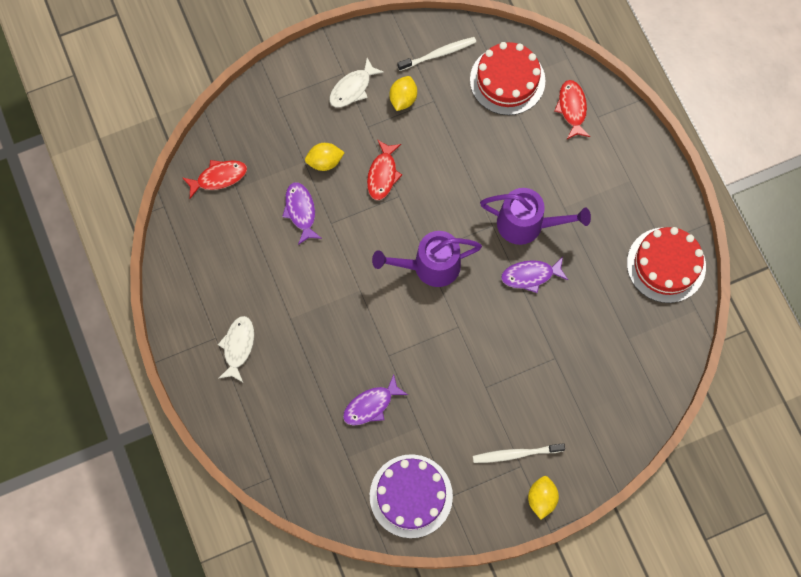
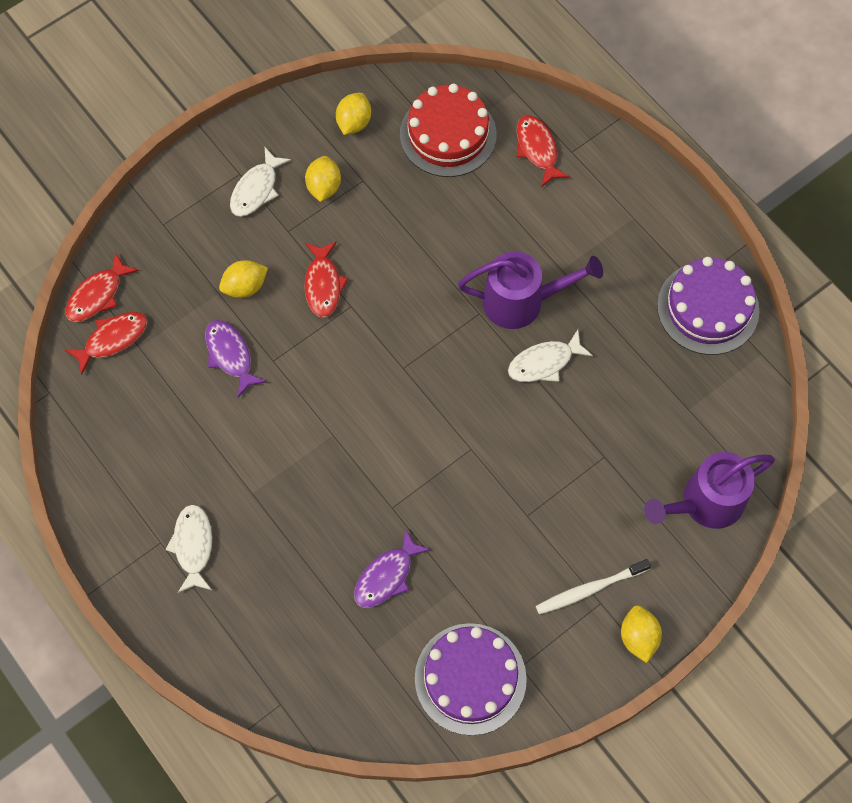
camera: 15 degrees left, 5 degrees down
purple watering can [372,231,482,287] -> purple watering can moved to [644,452,775,529]
white toothbrush [397,37,476,71] -> yellow lemon [336,93,371,135]
purple fish [501,257,568,293] -> white fish [508,330,593,382]
red cake [627,227,706,303] -> purple cake [657,257,759,355]
none -> red fish [65,252,139,322]

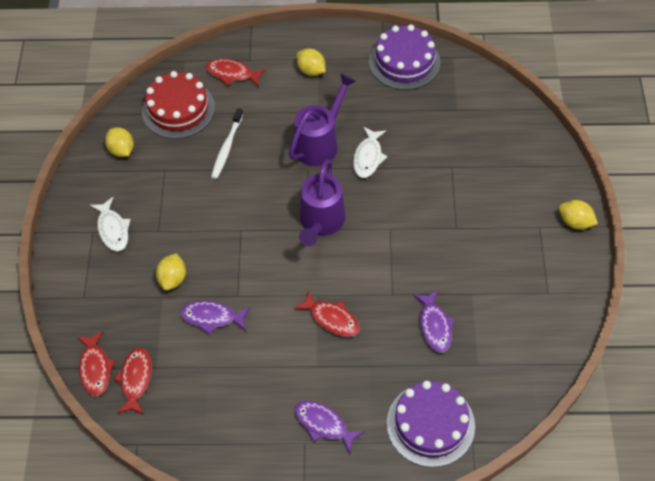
camera: 50 degrees left, 10 degrees down
white fish [165,504,212,593] -> purple fish [294,400,365,454]
red fish [304,241,348,318] -> red fish moved to [294,290,360,337]
yellow lemon [305,156,341,202] -> yellow lemon moved to [297,49,326,76]
purple cake [415,623,527,736] -> purple cake moved to [387,381,475,467]
white toothbrush [536,559,651,615] -> white toothbrush moved to [211,108,243,179]
purple watering can [644,452,775,529] -> purple watering can moved to [299,160,345,246]

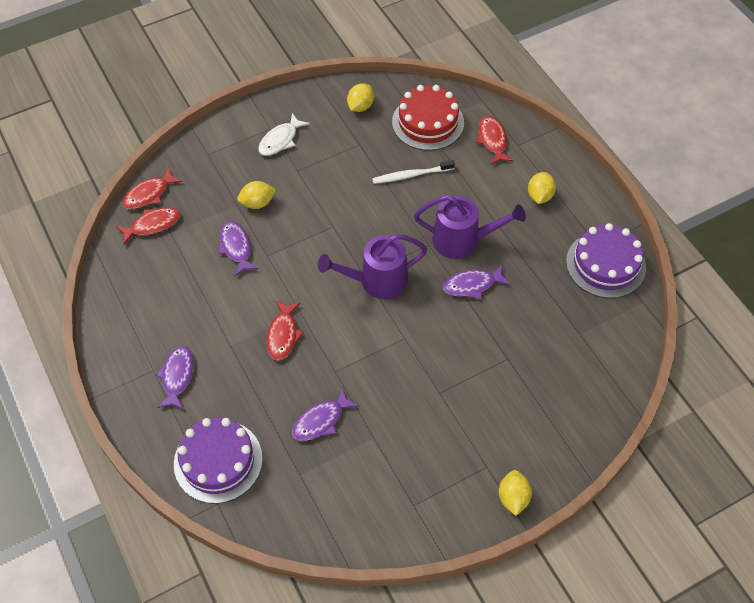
camera: 60 degrees right, 0 degrees up
white fish [353,127,388,178] -> purple fish [443,265,511,299]

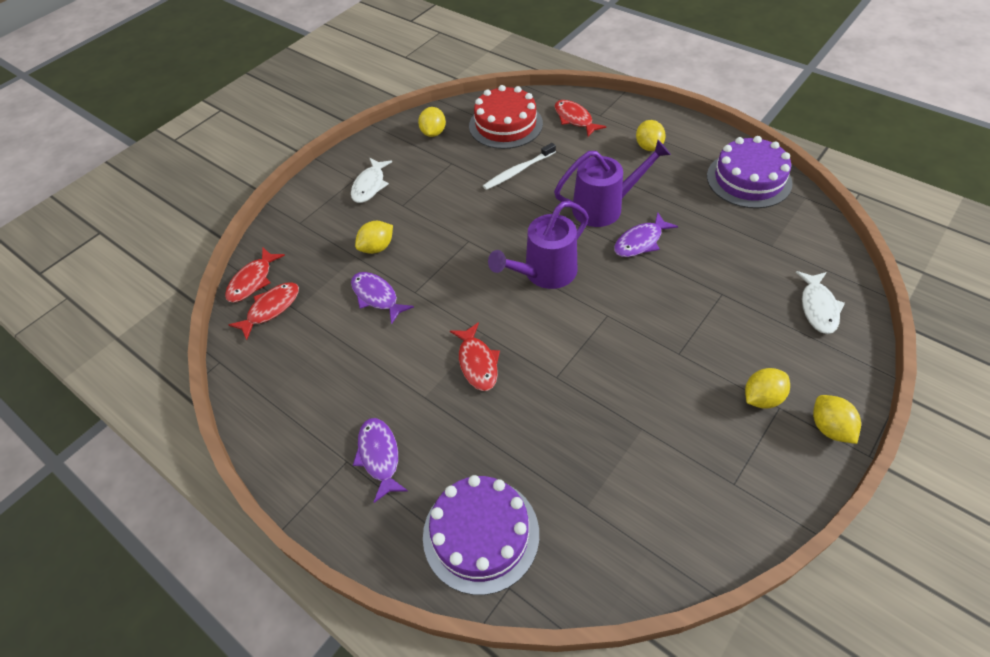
camera: 20 degrees left, 5 degrees down
purple fish [292,387,359,441] -> none
none -> yellow lemon [745,368,790,409]
none -> white fish [796,271,845,334]

